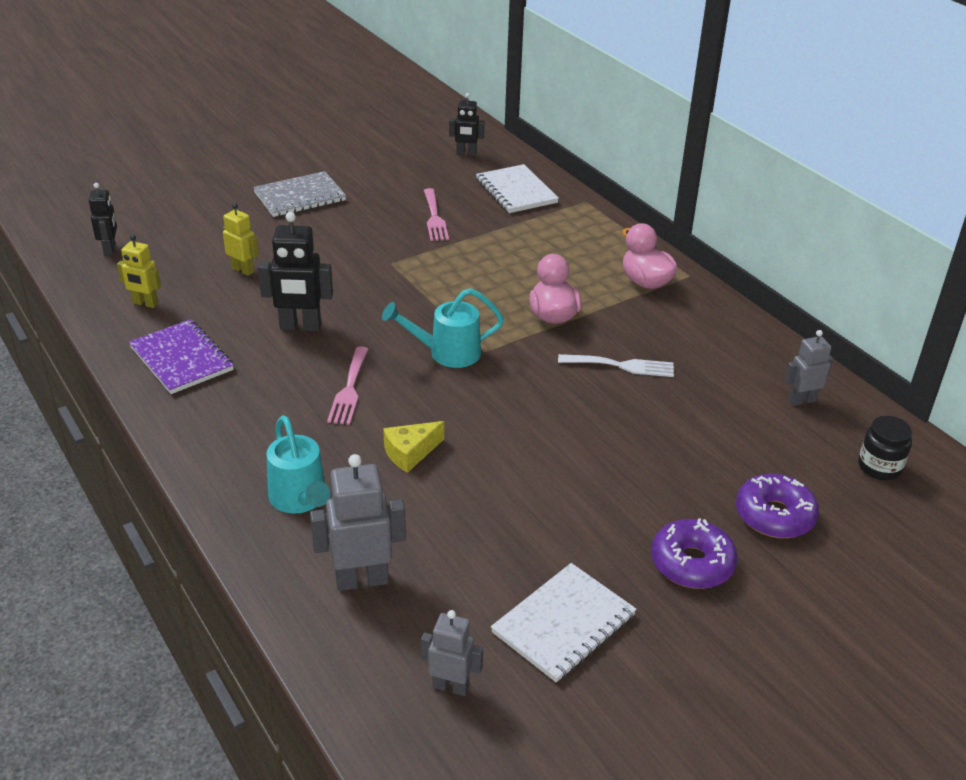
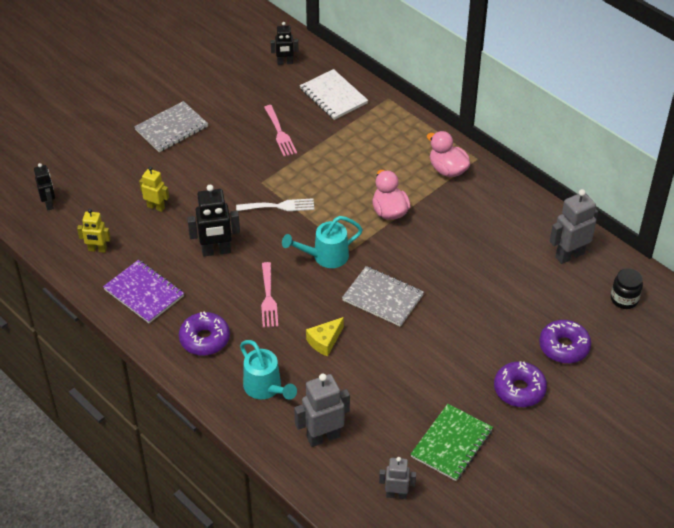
camera: 10 degrees left, 10 degrees up
white notebook [491,563,637,682] -> green notebook [410,404,493,481]
white fork [558,354,674,377] -> white fork moved to [236,198,314,211]
grey robot [784,330,833,406] -> grey robot [550,189,598,264], size x1.60
none -> purple donut [179,312,230,356]
none -> grey notebook [342,266,424,327]

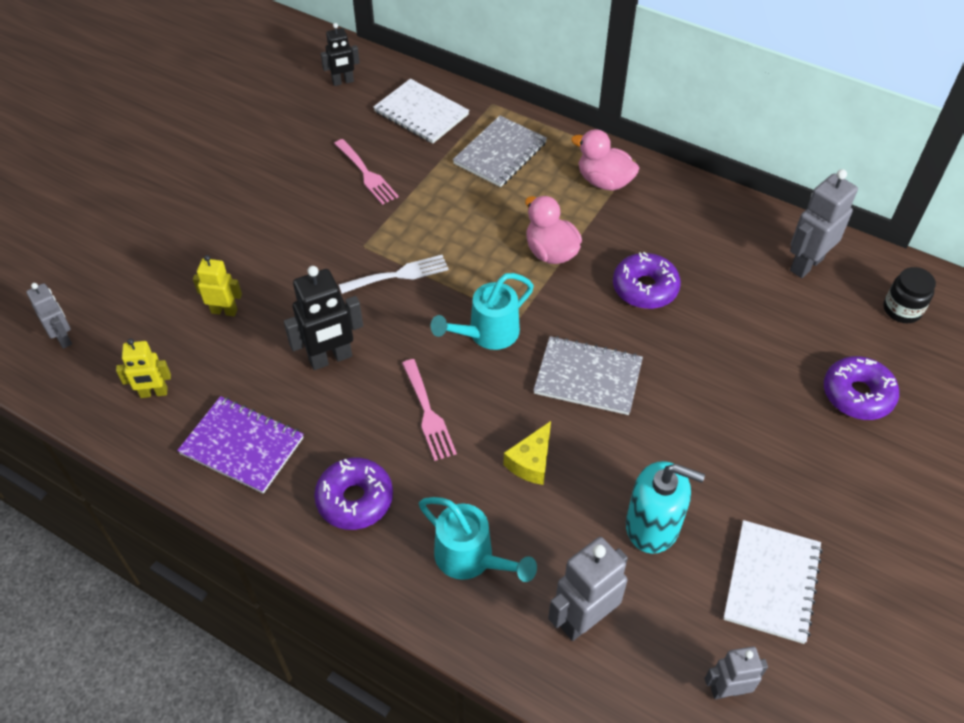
camera: 15 degrees left, 5 degrees up
black robot [34,163,55,211] -> grey robot [26,283,72,349]
grey notebook [134,101,208,152] -> grey notebook moved to [453,115,547,187]
green notebook [410,404,493,481] -> white notebook [723,520,822,644]
purple donut [494,361,547,407] -> purple donut moved to [613,252,681,309]
none -> turquoise soap dispenser [626,461,705,554]

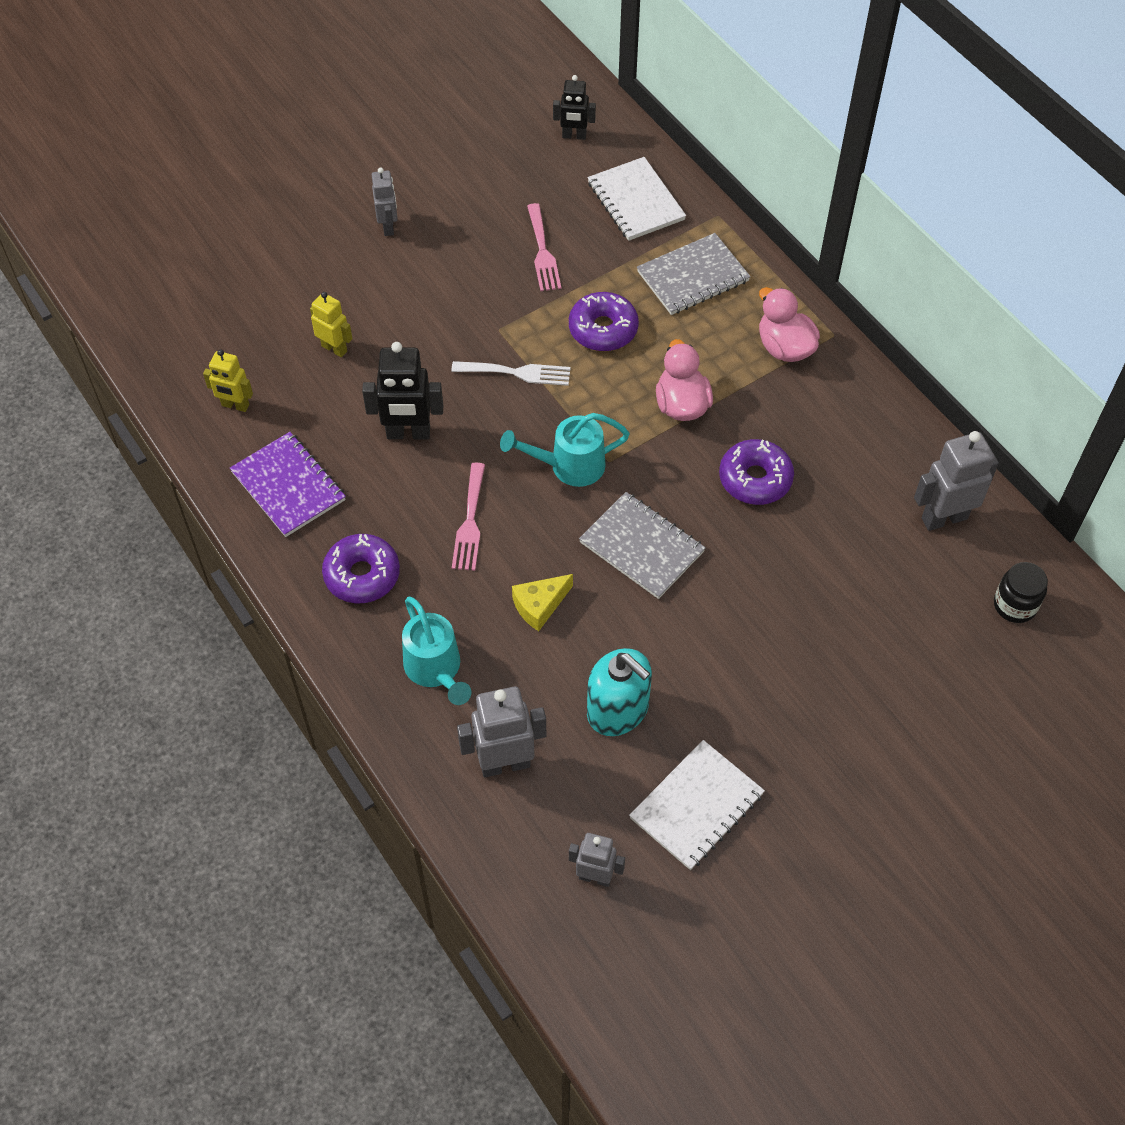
camera: 25 degrees right, 5 degrees up
grey robot [26,283,72,349] -> grey robot moved to [372,167,398,236]
purple donut [824,356,899,420] -> purple donut moved to [569,292,639,351]

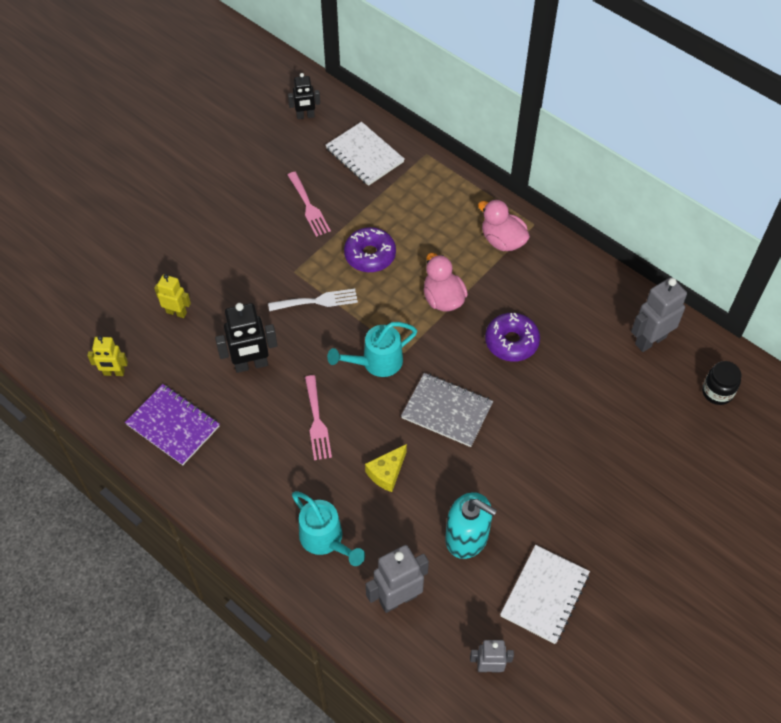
camera: 15 degrees left, 0 degrees up
purple donut [322,534,400,603] -> none
grey robot [372,167,398,236] -> none
grey notebook [637,233,751,315] -> none

